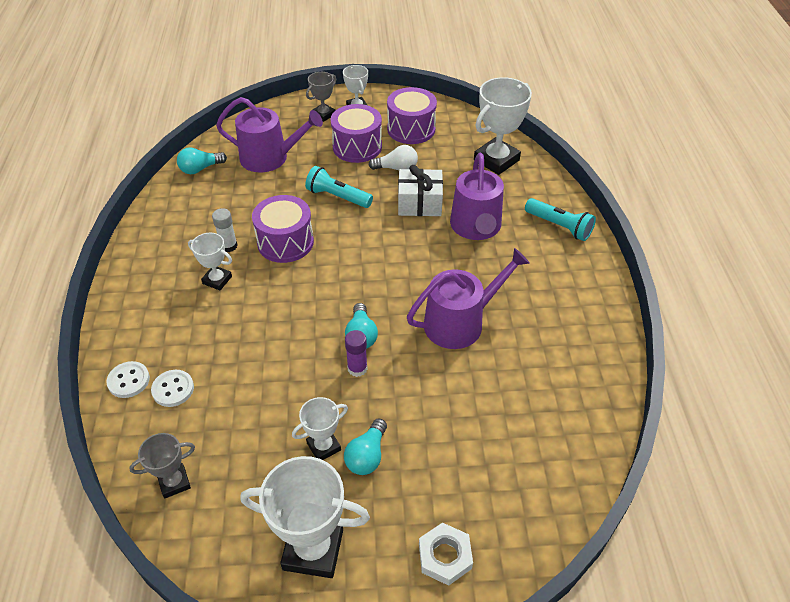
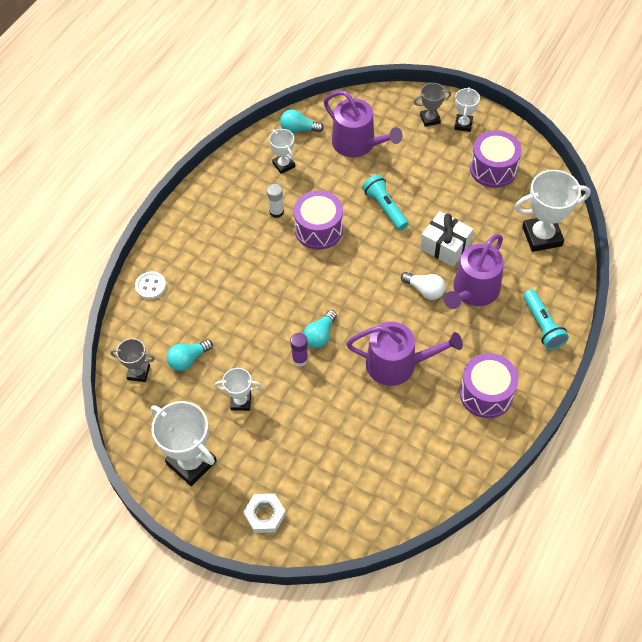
camera: 35 degrees right, 10 degrees up
white button [151,370,194,407] -> none
white trophy [188,233,232,290] -> white trophy moved to [269,129,295,174]
purple drum [331,104,382,163] -> purple drum moved to [460,353,519,418]
turquoise light bulb [344,418,387,475] -> turquoise light bulb moved to [167,339,213,371]
white light bulb [369,145,418,170] -> white light bulb moved to [401,272,446,300]

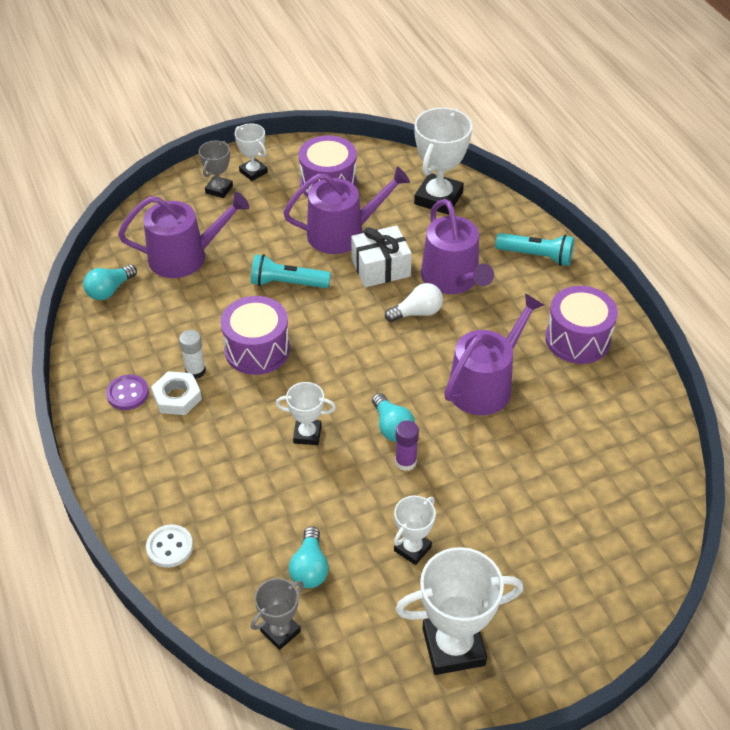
camera: 55 degrees left, 10 degrees down
white nut [243,494,286,533] -> white nut moved to [151,371,202,415]
white trophy [269,129,295,174] -> white trophy moved to [276,382,336,445]
none -> purple button [106,375,149,410]
none -> purple watering can [283,167,410,254]

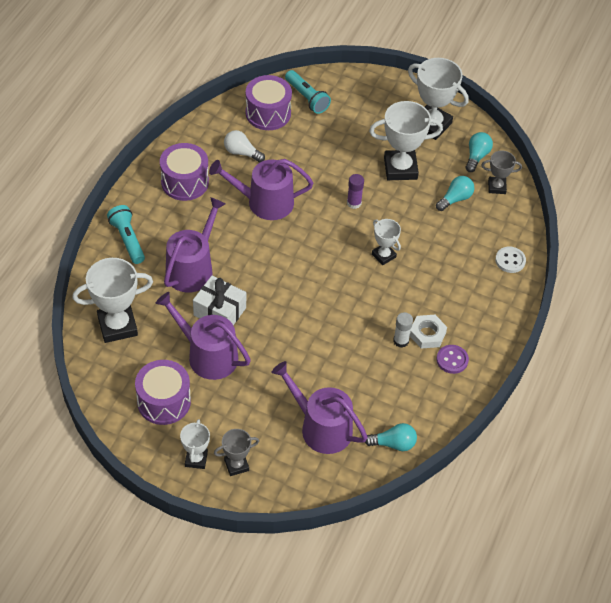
camera: 135 degrees left, 5 degrees up
purple drum [221,296,290,375] -> purple drum moved to [245,75,292,130]
turquoise flashlight [251,254,331,288] -> turquoise flashlight moved to [285,70,331,114]
turquoise light bulb [372,393,415,442] -> turquoise light bulb moved to [466,132,493,172]
white light bulb [385,283,443,322] -> white light bulb moved to [224,130,265,162]
white trophy [394,496,436,565] -> white trophy [369,101,443,180], size x1.80

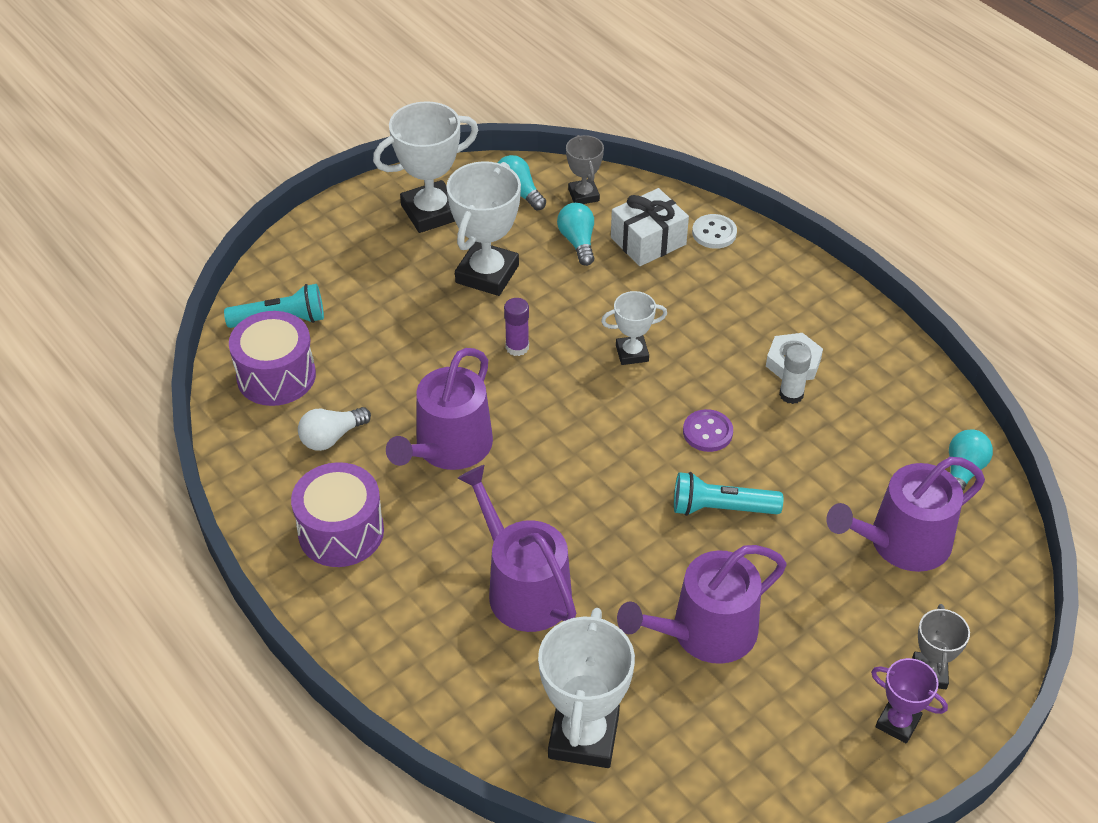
camera: 60 degrees left, 5 degrees down
turquoise flashlight [107,205,145,264] -> turquoise flashlight moved to [674,472,783,516]
purple drum [135,360,191,425] -> none
white trophy [180,419,210,469] -> purple trophy [871,658,948,744]
white gift [193,276,246,325] -> white gift moved to [611,188,689,266]
purple button [437,345,469,374] -> purple button moved to [683,409,733,452]
grey trophy [481,151,522,194] -> grey trophy turned 45 degrees counterclockwise [566,135,604,204]

